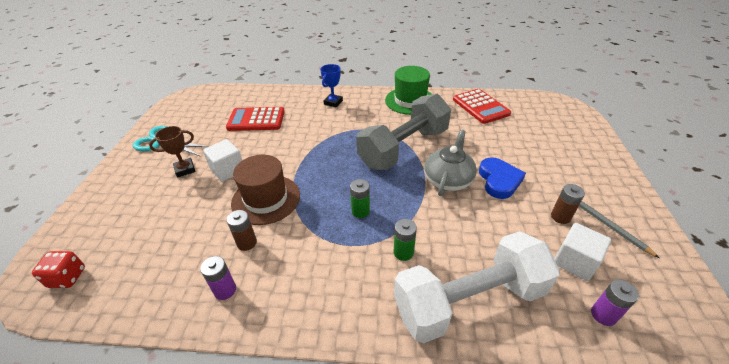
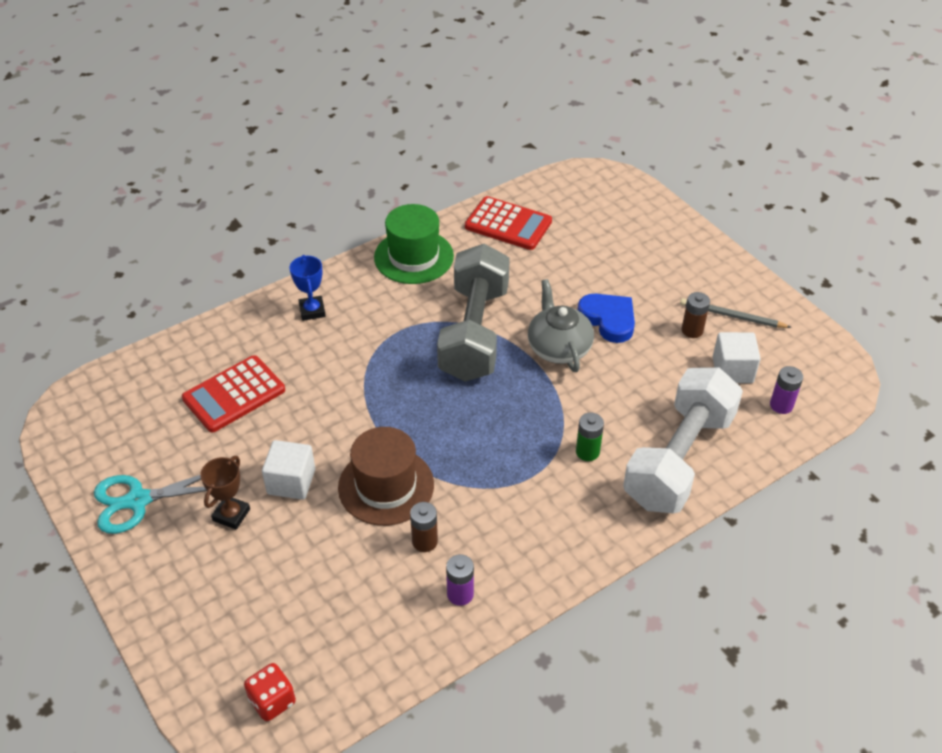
camera: 40 degrees left, 5 degrees up
green battery [350,179,370,218] -> none

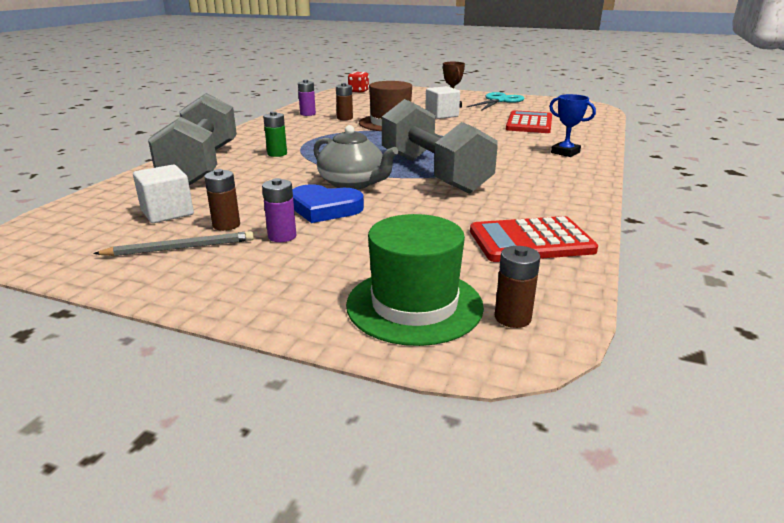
camera: 145 degrees right, 20 degrees down
green hat [374,204,454,284] -> green hat moved to [346,214,484,346]
white dumbbell [623,367,743,513] -> grey dumbbell [148,93,237,186]
purple battery [770,366,803,414] -> purple battery moved to [262,178,296,242]
none -> brown battery [495,246,541,328]

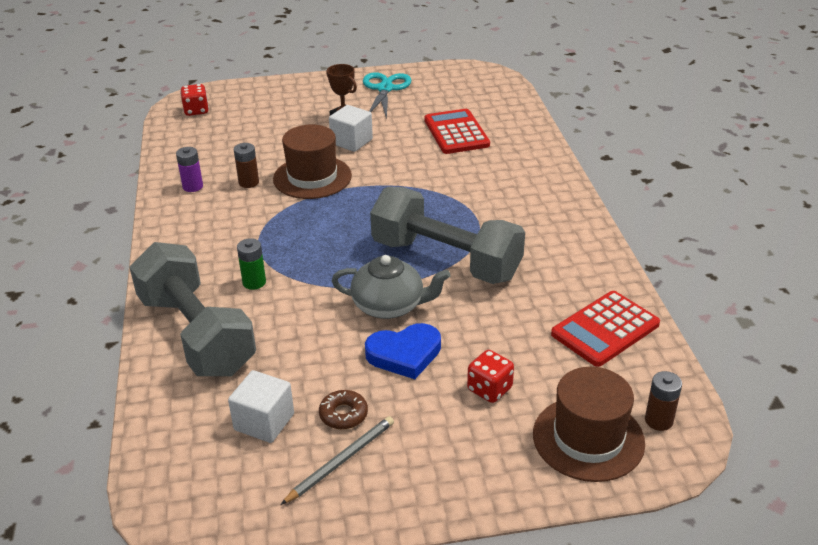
camera: 30 degrees left, 10 degrees up
brown battery [204,169,240,231] -> brown donut [319,390,368,429]
purple battery [262,178,296,242] -> none
green hat [346,214,484,346] -> brown hat [533,367,645,482]
blue trophy [549,94,596,157] -> none
none -> red dice [467,350,514,403]

